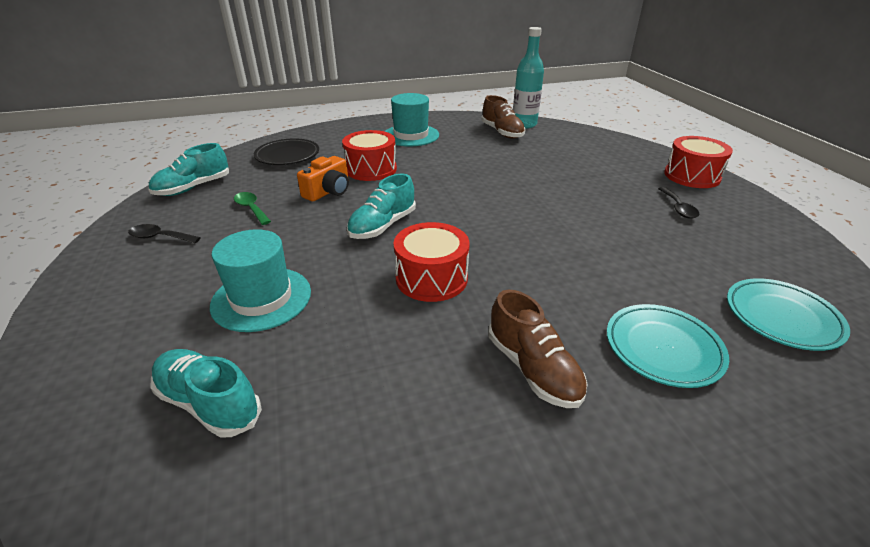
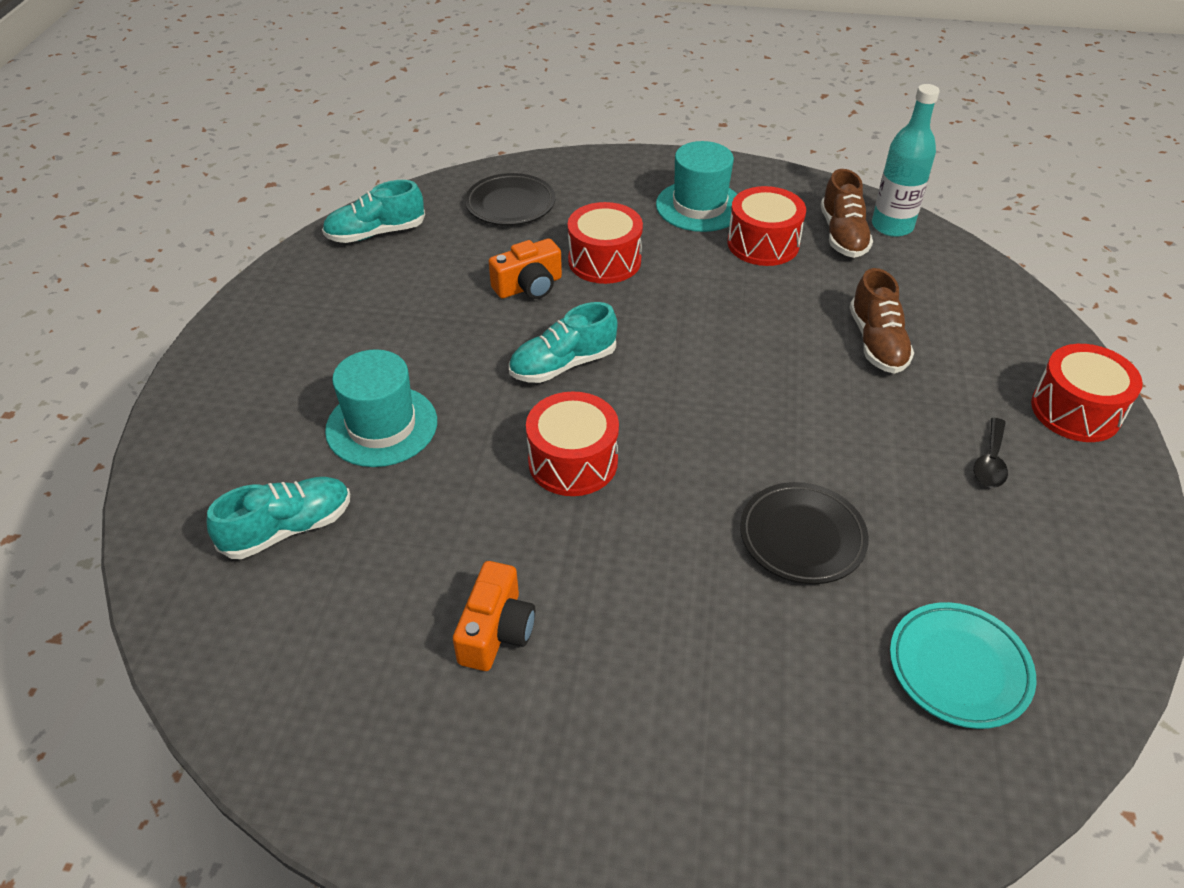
camera: 25 degrees right, 10 degrees up
black spoon [128,224,201,243] -> none
turquoise shoe [151,349,262,438] -> turquoise shoe turned 90 degrees clockwise [207,477,350,559]
green spoon [234,192,271,225] -> none
brown shoe [489,289,588,408] -> brown shoe moved to [850,268,914,374]
turquoise plate [607,304,729,388] -> none
none -> orange camera [453,561,535,671]
none -> red drum [727,186,806,266]
none -> black plate [740,482,869,584]

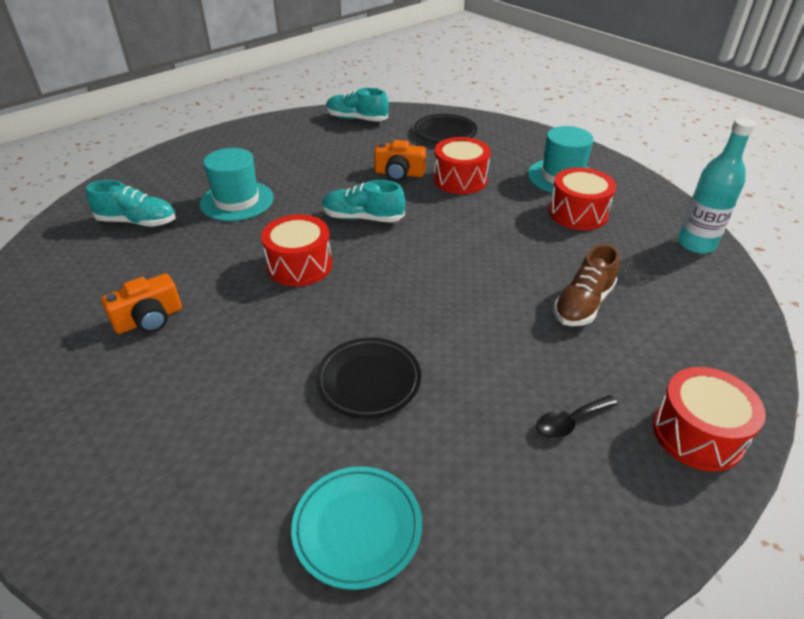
camera: 40 degrees right, 5 degrees down
brown shoe [821,169,873,258] -> none

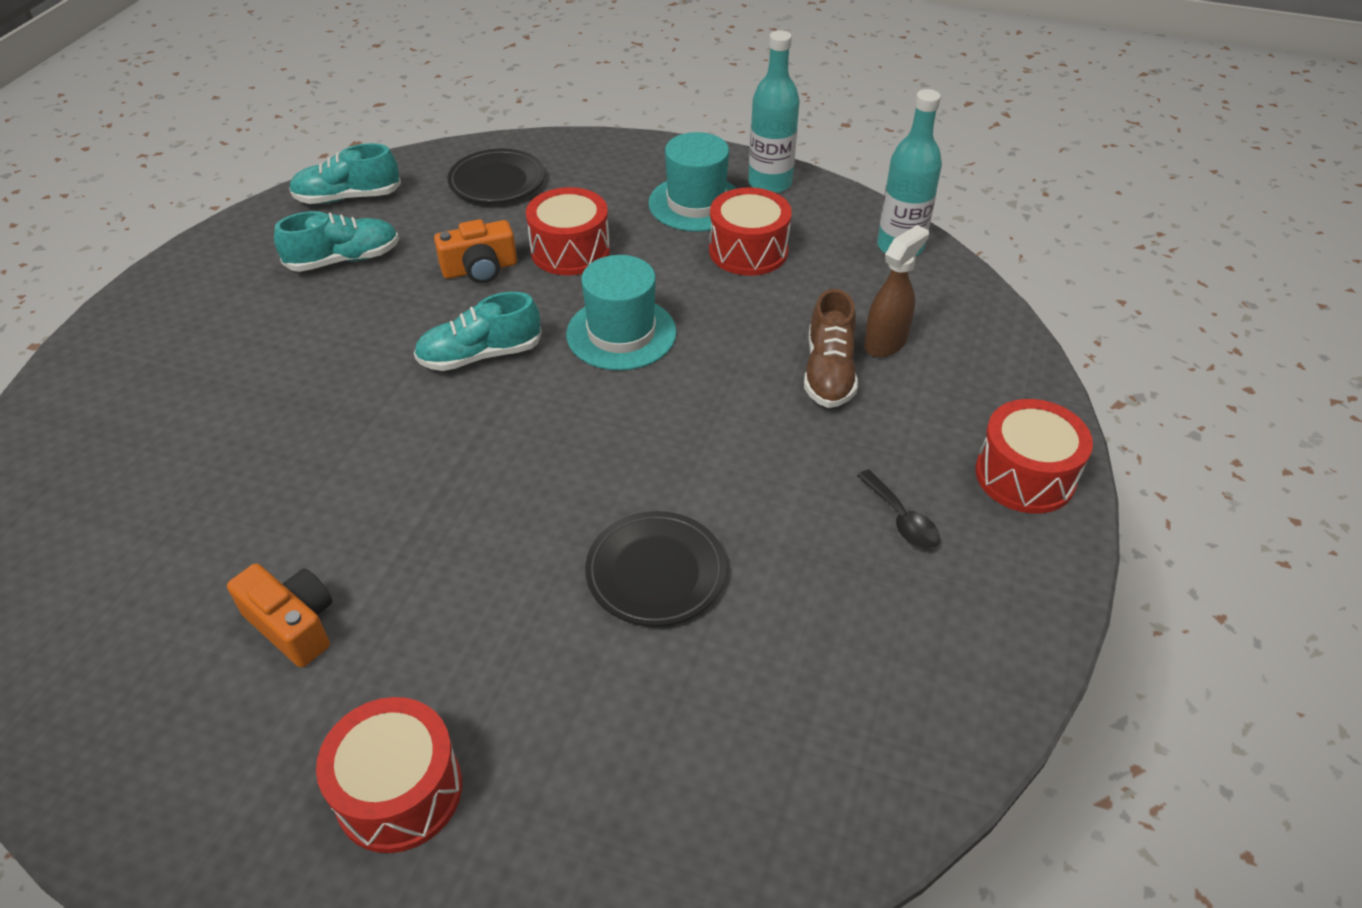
camera: 30 degrees left, 5 degrees up
turquoise shoe [86,180,176,227] -> turquoise shoe moved to [274,211,399,272]
orange camera [101,273,182,334] -> orange camera turned 75 degrees counterclockwise [227,563,332,667]
turquoise hat [200,148,273,221] -> turquoise hat moved to [566,255,677,371]
red drum [261,214,332,286] -> red drum moved to [316,697,462,853]
turquoise plate [291,466,422,590] -> none
black spoon [536,395,618,439] -> black spoon turned 60 degrees counterclockwise [857,470,940,550]
none -> turquoise bottle [748,30,800,193]
none -> brown spray bottle [864,225,929,358]

